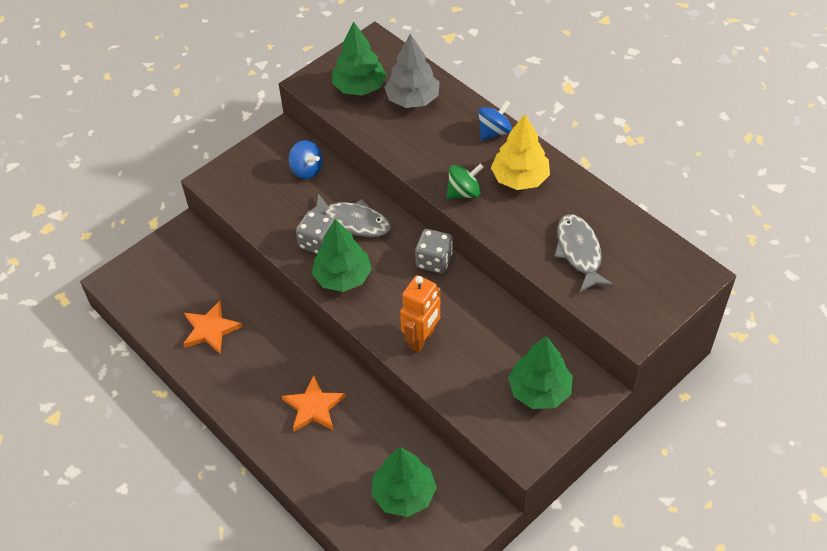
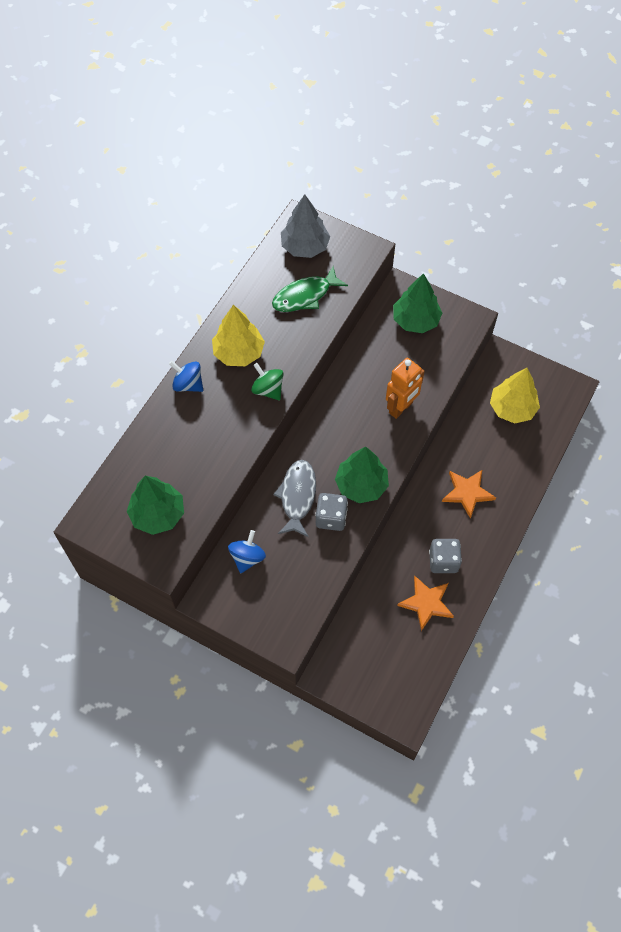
camera: 110 degrees left, 10 degrees up
green tree [371,447,437,517] -> yellow tree [490,368,540,423]
grey tree [384,34,440,108] -> grey tree moved to [281,194,330,258]
orange robot [400,275,441,353] -> orange robot turned 120 degrees clockwise [386,358,425,419]
grey dice [415,229,453,273] -> grey dice moved to [429,539,462,573]
grey fish [554,214,614,292] -> green fish [272,266,348,312]

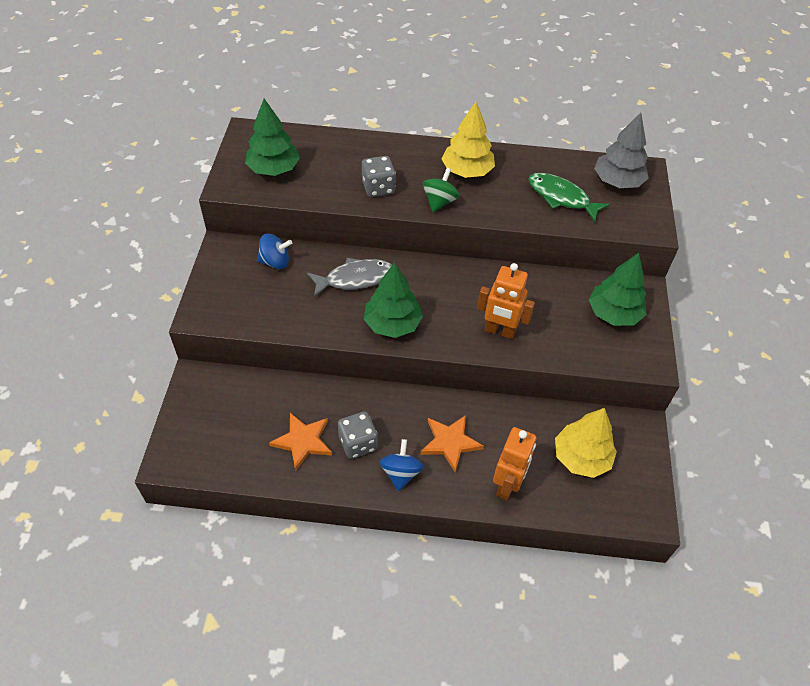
camera: 65 degrees right, 10 degrees down
blue spinning top [169,361,203,392] -> blue spinning top moved to [380,439,423,491]
grey dice [315,493,348,531] -> grey dice moved to [362,156,396,197]
none -> orange robot [493,427,537,500]

